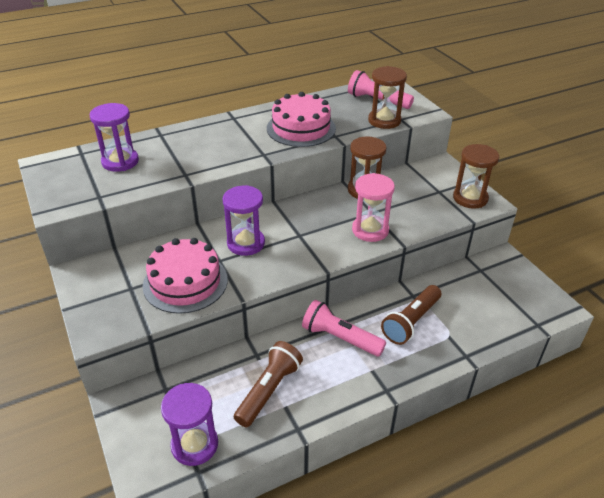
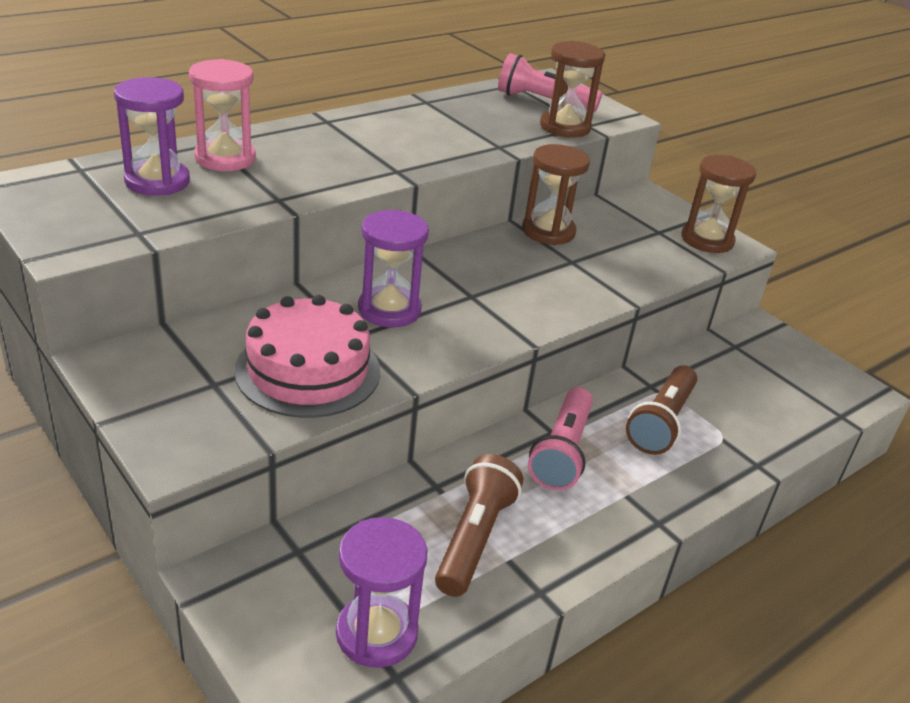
camera: 15 degrees left, 5 degrees down
pink cake [267,92,336,147] -> none
pink flashlight [302,300,386,357] -> pink flashlight turned 90 degrees counterclockwise [528,387,593,490]
pink hourglass [352,173,395,242] -> pink hourglass moved to [189,59,256,171]

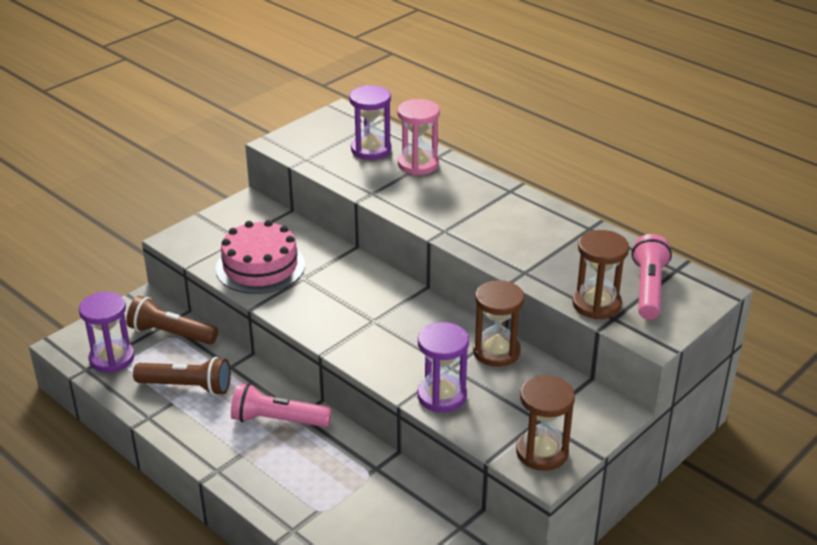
camera: 85 degrees right, 0 degrees up
purple hourglass [358,209,429,327] -> purple hourglass moved to [417,322,469,413]
brown flashlight [626,365,697,455] -> brown flashlight moved to [126,296,218,345]

